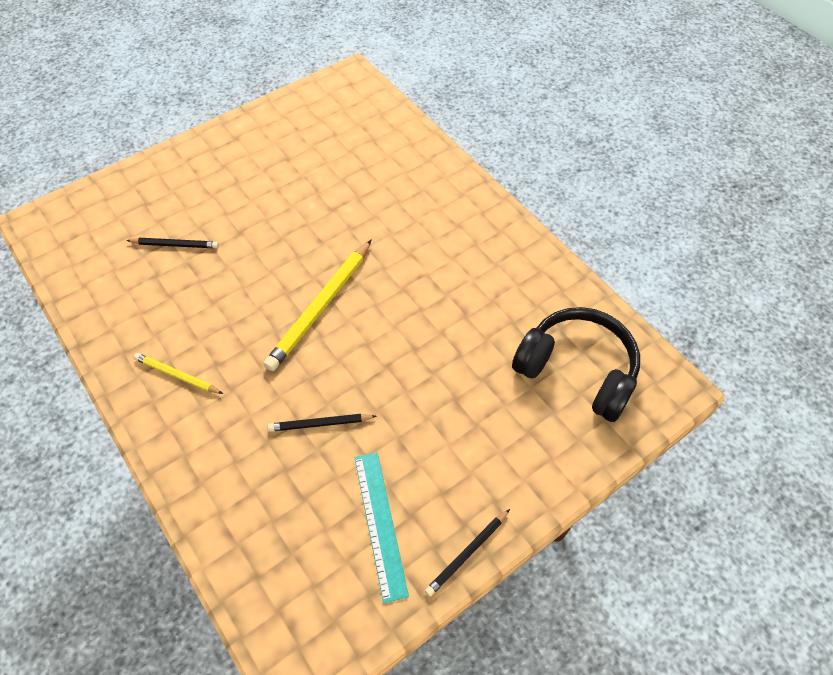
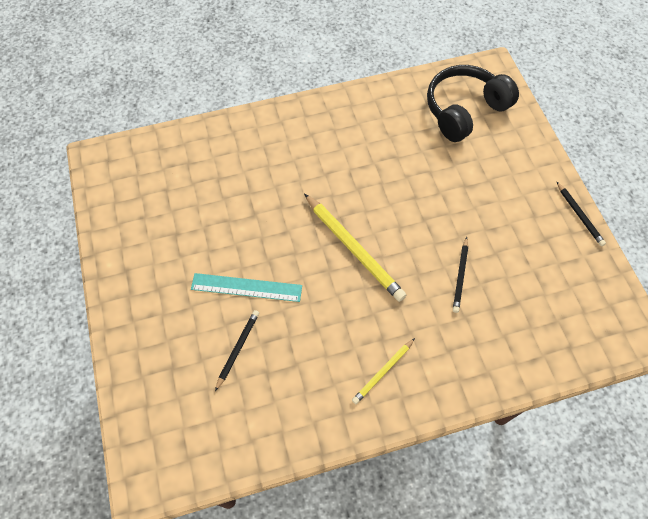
camera: 70 degrees left, 5 degrees up
turquoise ruler [354,452,409,603] -> turquoise ruler moved to [191,273,302,302]

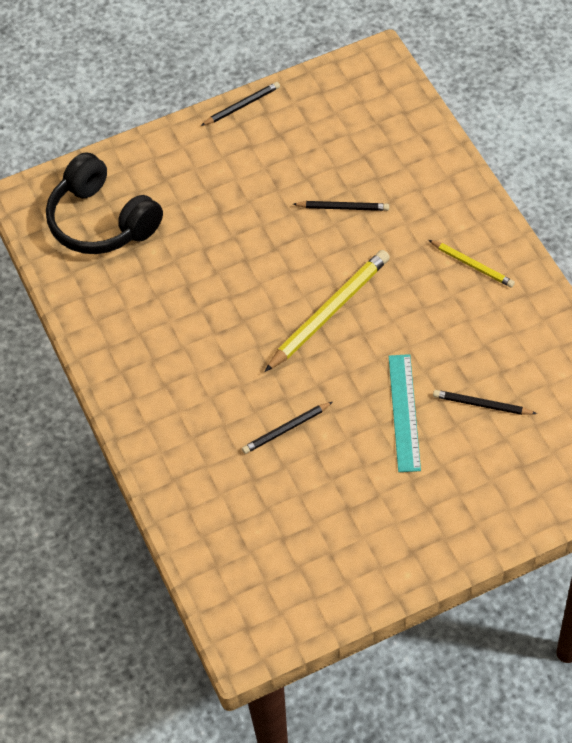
camera: 95 degrees left, 5 degrees down
none -> black pencil [242,402,333,454]

